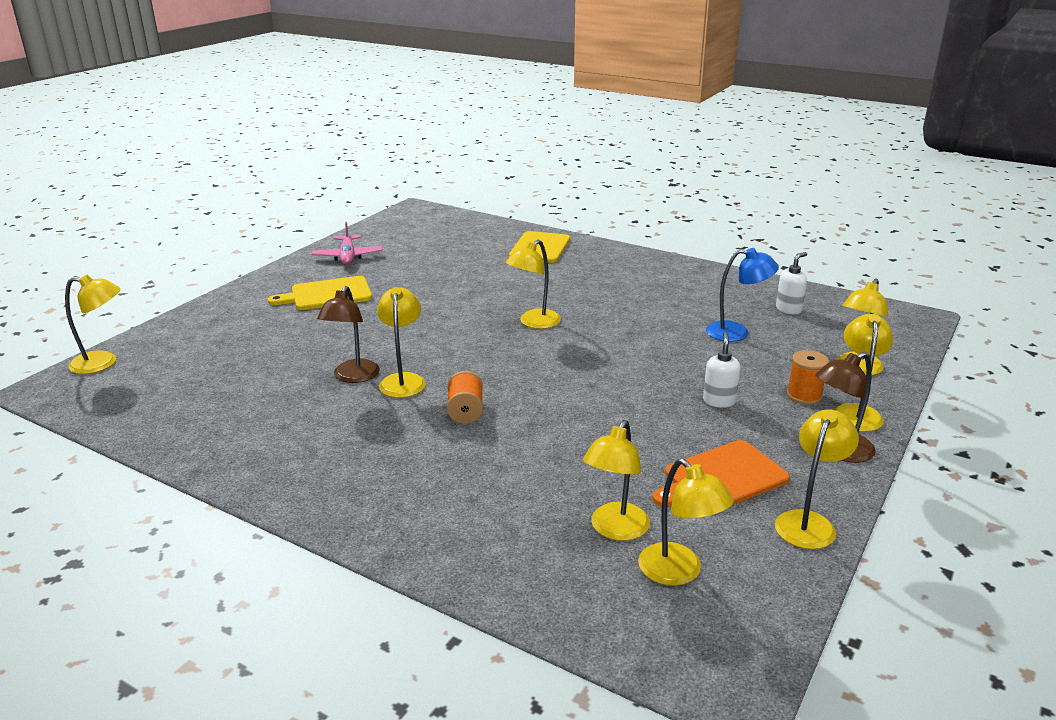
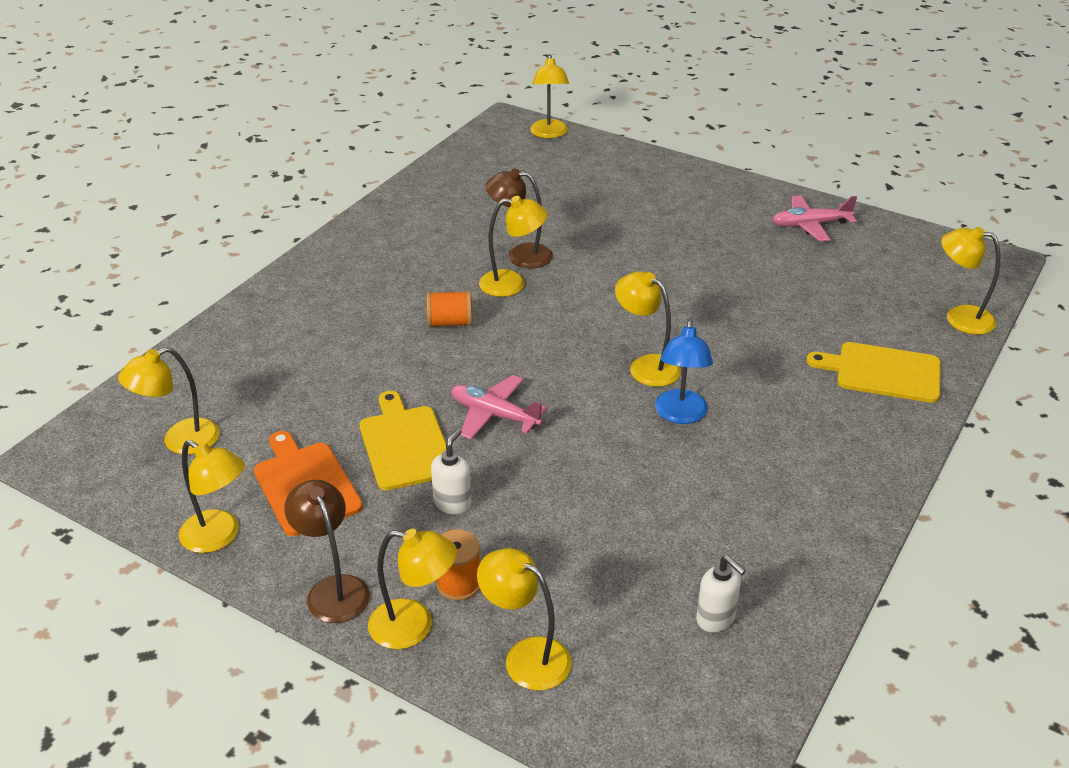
camera: 90 degrees right, 10 degrees up
yellow cutting board [268,276,372,310] -> yellow cutting board moved to [359,391,446,491]
yellow lamp [583,420,650,541] -> yellow lamp moved to [941,227,1000,335]
white soap dispenser [703,332,741,408] -> white soap dispenser turned 75 degrees counterclockwise [431,429,471,514]
blue lamp [706,248,779,342] -> blue lamp moved to [655,319,713,424]
none -> pink plane [451,375,548,440]

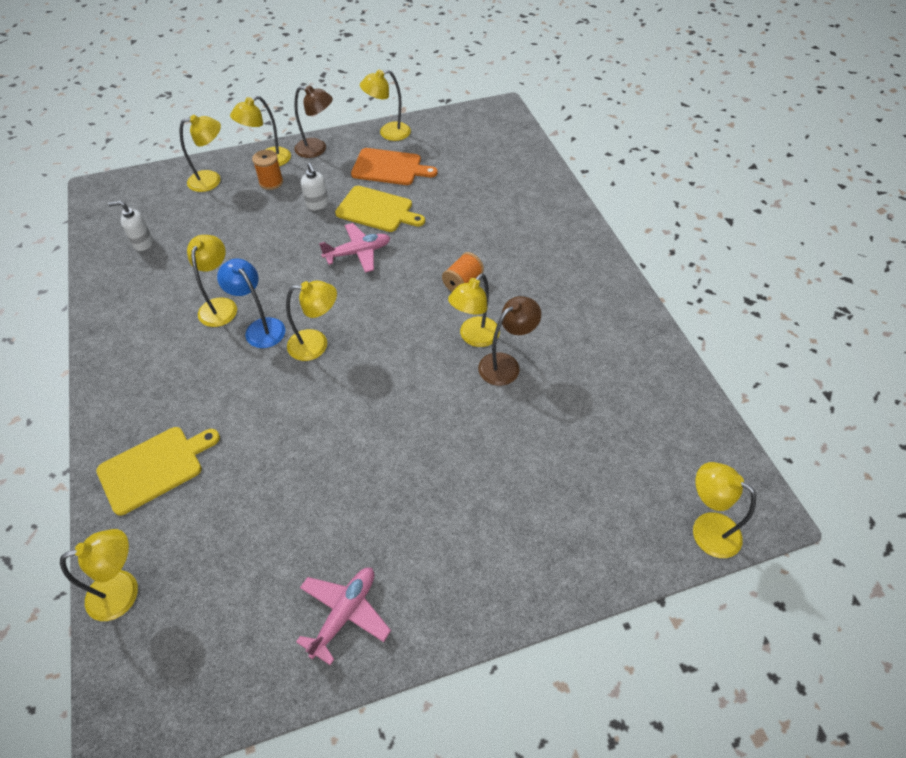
camera: 130 degrees right, 15 degrees up
yellow lamp [118,347,220,455] -> yellow lamp moved to [187,235,237,327]

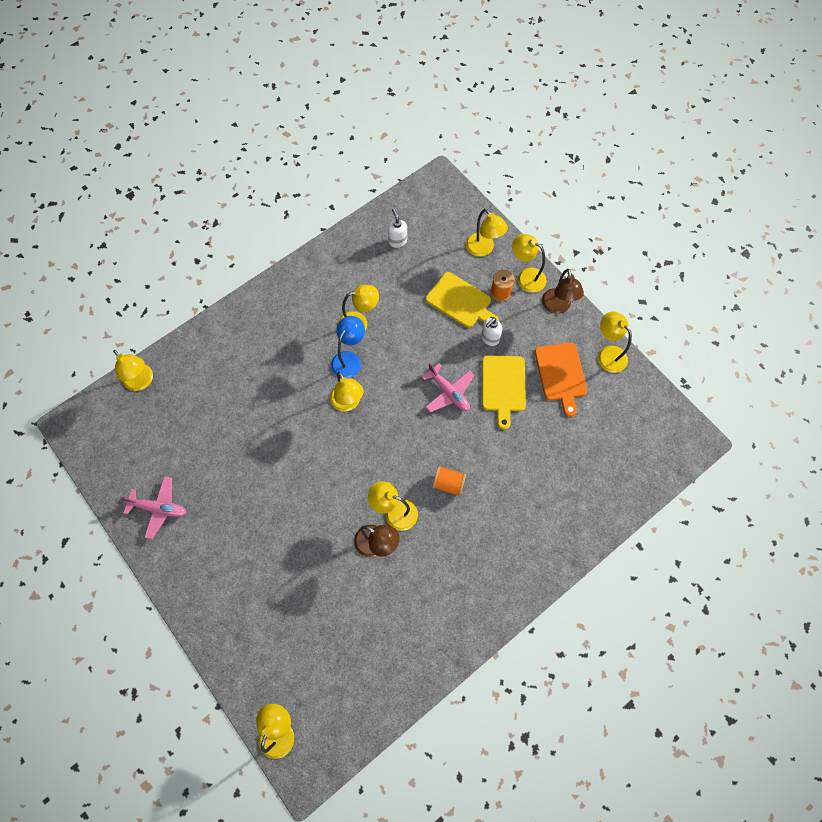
camera: 70 degrees right, 15 degrees up
yellow cutting board [96,427,220,515] -> yellow cutting board moved to [426,272,499,328]

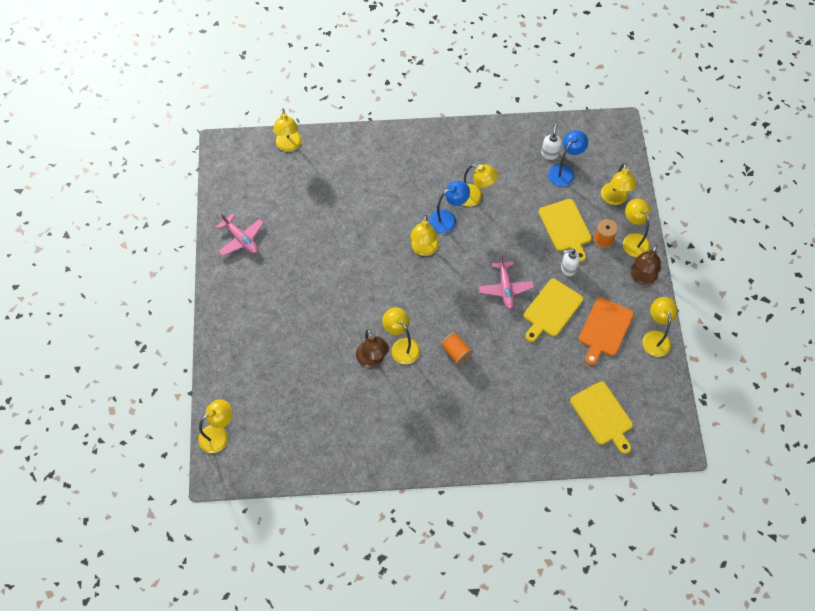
camera: 35 degrees right, 5 degrees down
none -> blue lamp [548,130,588,187]
none -> yellow cutting board [570,381,633,454]

